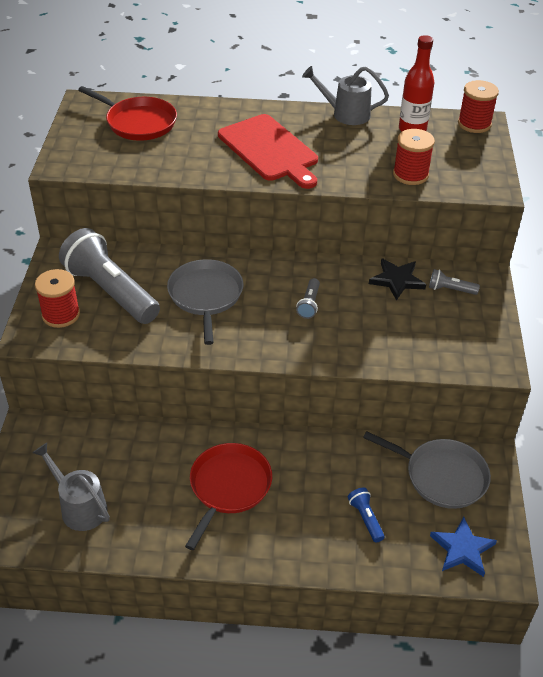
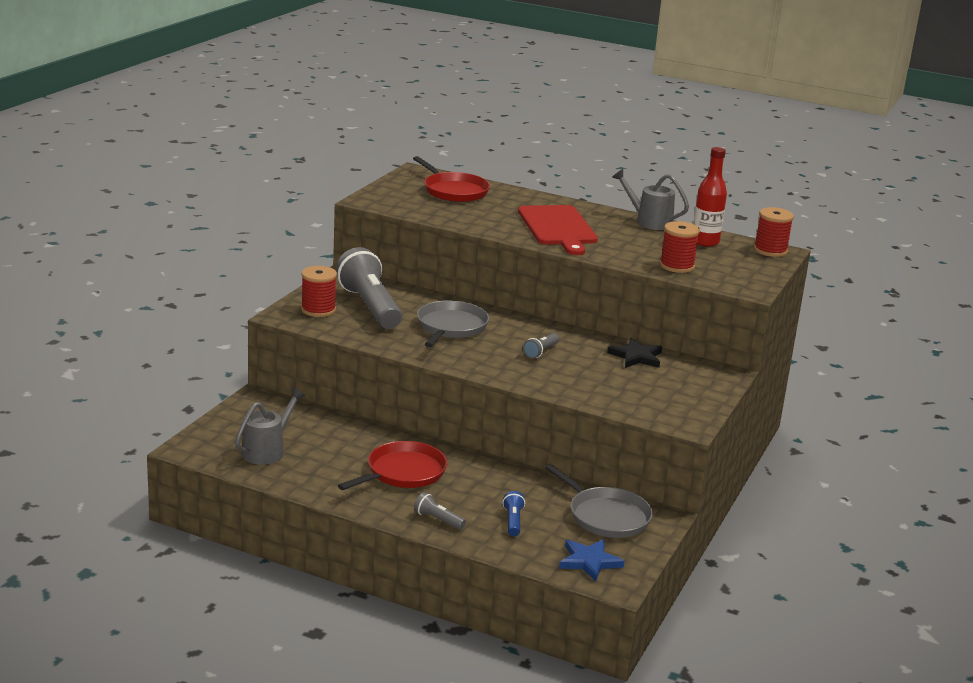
camera: 20 degrees right, 20 degrees down
grey watering can [33,443,110,531] -> grey watering can turned 60 degrees clockwise [235,388,305,465]
grey flashlight [429,269,480,295] -> grey flashlight moved to [414,492,466,530]

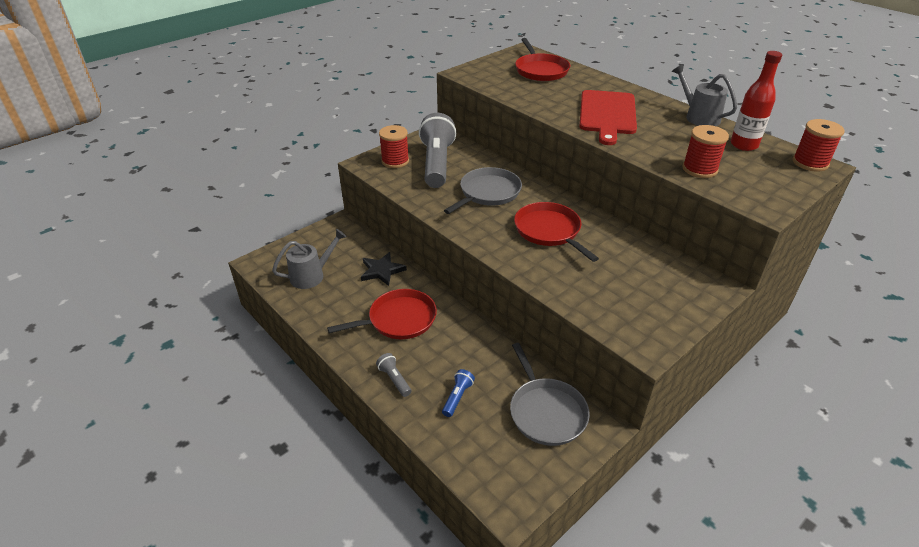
camera: 25 degrees right, 15 degrees up
grey flashlight [523,333,559,359] -> red pan [514,202,599,262]
blue star [559,539,625,582] -> none
black star [607,338,662,368] -> black star moved to [361,252,407,286]

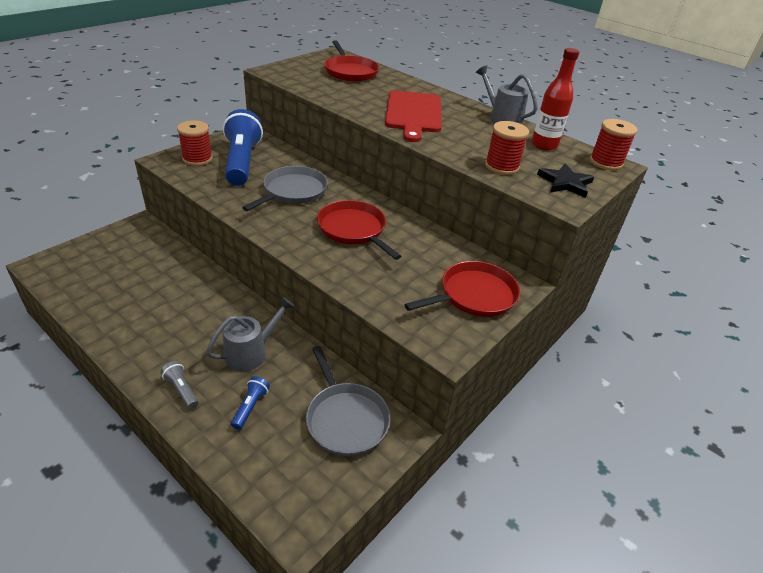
camera: 10 degrees left, 0 degrees up
grey watering can [272,229,347,289] -> grey watering can moved to [206,297,295,372]
red pan [327,289,437,339] -> red pan moved to [404,261,520,317]
black star [361,252,407,286] -> black star moved to [537,163,594,198]
grey flashlight [419,113,456,188] -> blue flashlight [223,109,263,186]

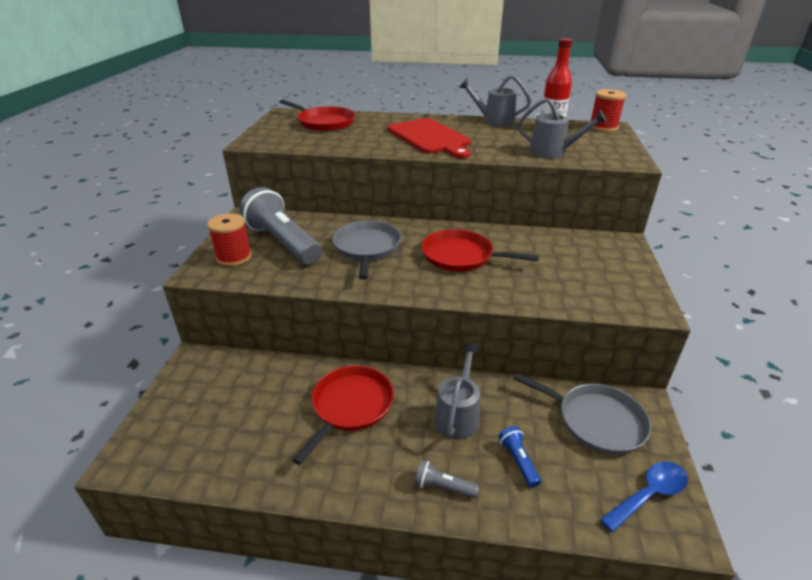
camera: 30 degrees left, 5 degrees down
blue flashlight [223,109,263,186] -> grey flashlight [240,187,322,265]
red pan [404,261,520,317] -> red pan moved to [293,365,394,465]
red spool [485,121,529,175] -> grey watering can [518,98,607,158]
black star [537,163,594,198] -> none
none -> blue spoon [600,461,688,532]

